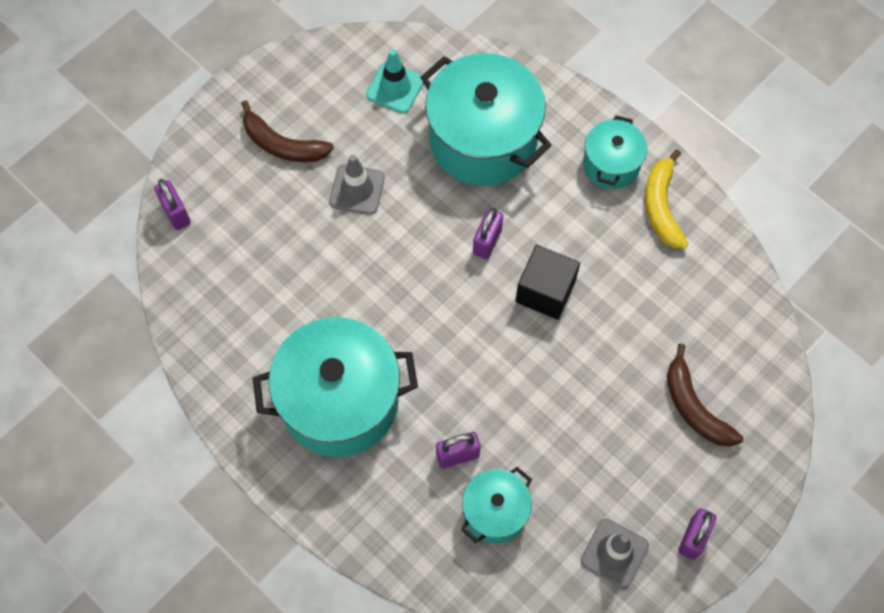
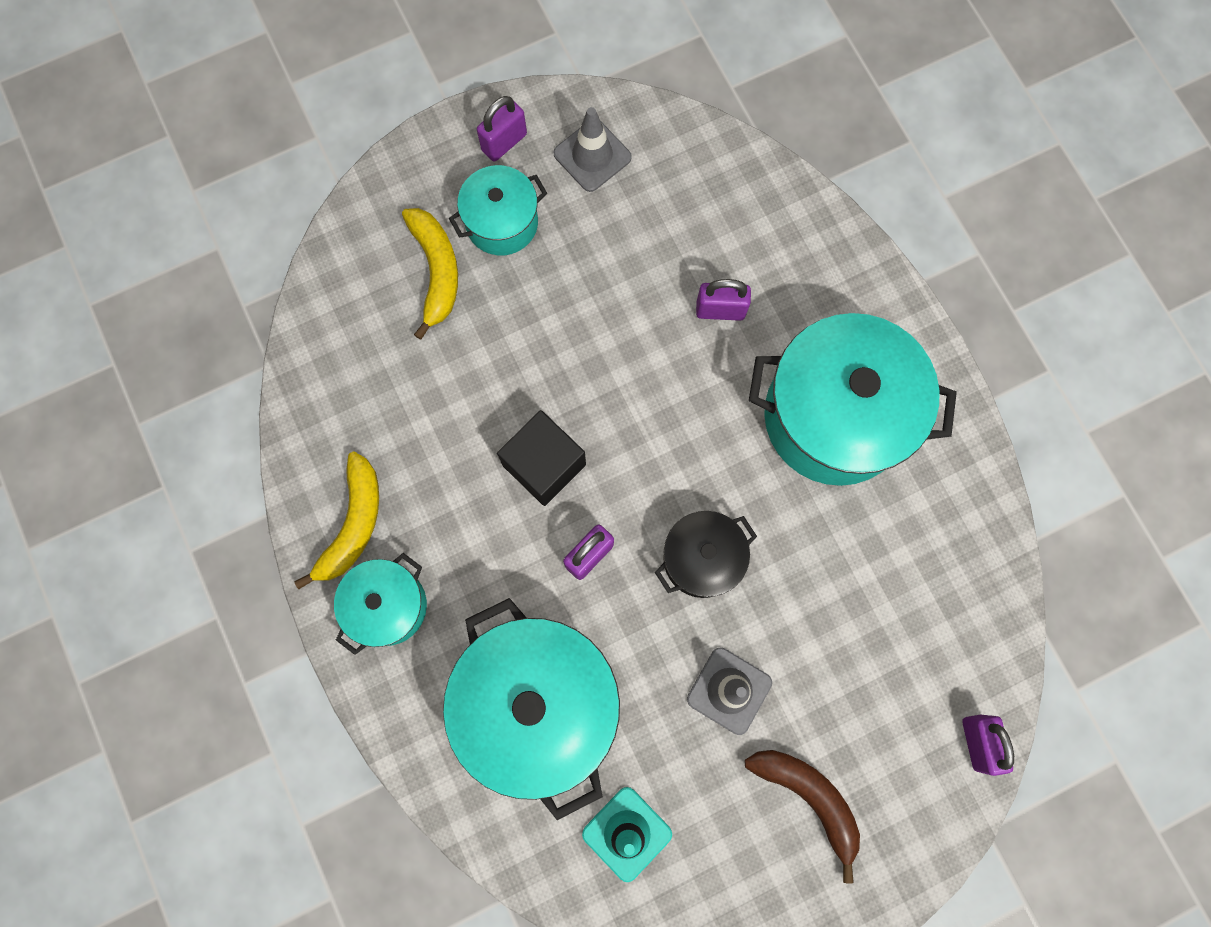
camera: 160 degrees left, 10 degrees up
turquoise pot [461,467,532,543] -> turquoise pot moved to [449,165,547,255]
brown banana [667,343,744,447] -> yellow banana [402,208,458,340]
none -> black pot [655,511,757,598]

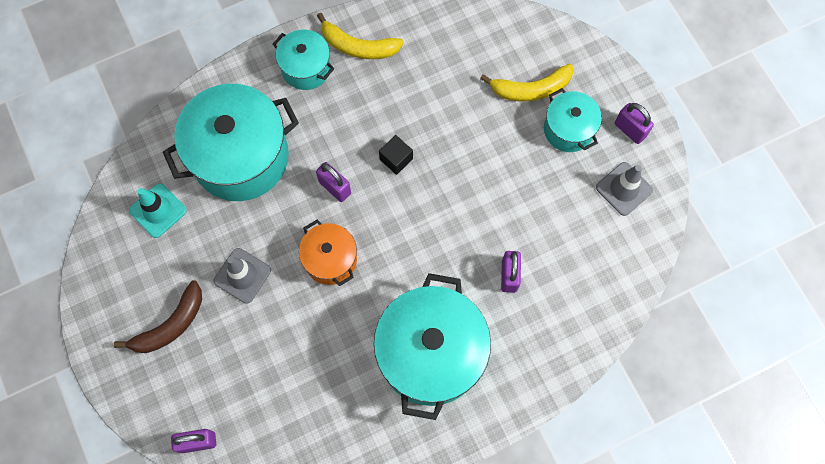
camera: 90 degrees right, 5 degrees down
black cube [497,410,586,506] -> black cube [379,135,413,175], size x0.60
black pot [655,511,757,598] -> orange pot [299,220,357,286]

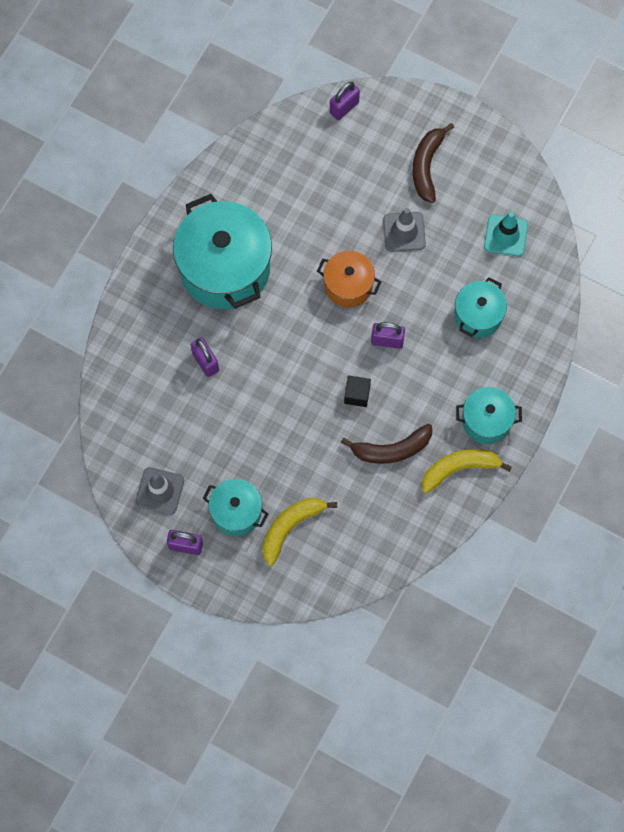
camera: 145 degrees right, 0 degrees up
turquoise pot [163,84,299,201] -> turquoise pot [454,278,507,338], size x0.53
none -> brown banana [341,424,432,464]

